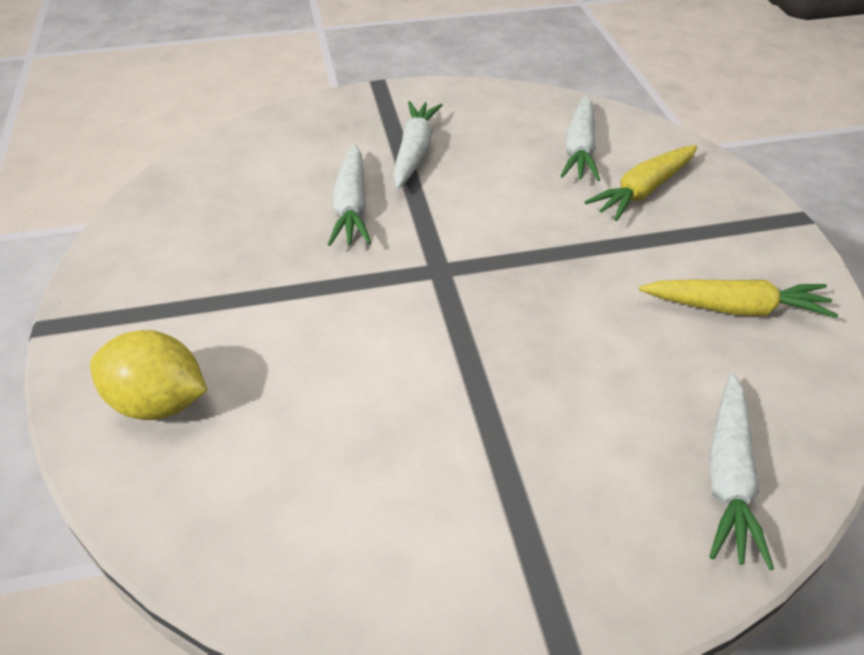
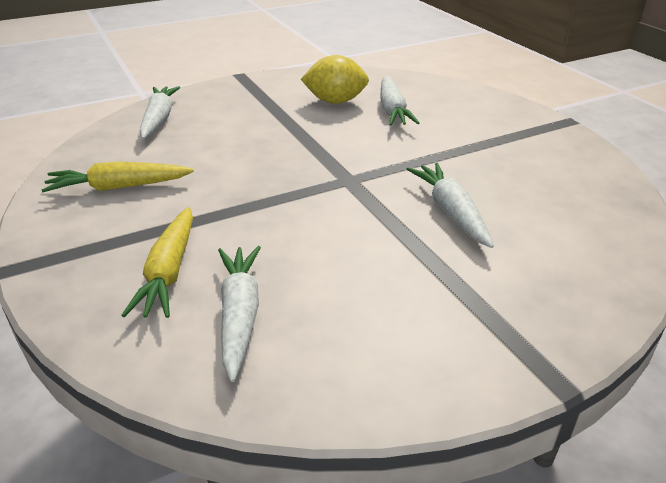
camera: 165 degrees right, 10 degrees down
yellow lemon [90,330,207,420] -> yellow lemon moved to [301,55,369,104]
white carrot [393,101,443,189] -> white carrot moved to [381,76,419,126]
yellow carrot [585,145,697,221] -> yellow carrot turned 150 degrees clockwise [121,207,193,318]

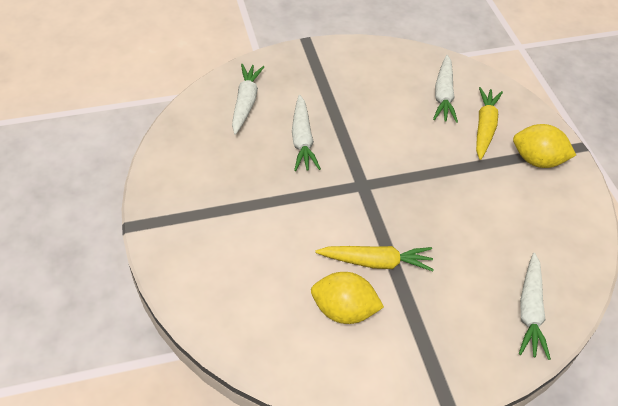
camera: 170 degrees left, 15 degrees up
yellow carrot [42,161,194,192] -> yellow carrot moved to [315,246,434,271]
white carrot [381,76,419,126] -> white carrot moved to [232,64,264,135]
none -> yellow lemon [513,124,576,168]

